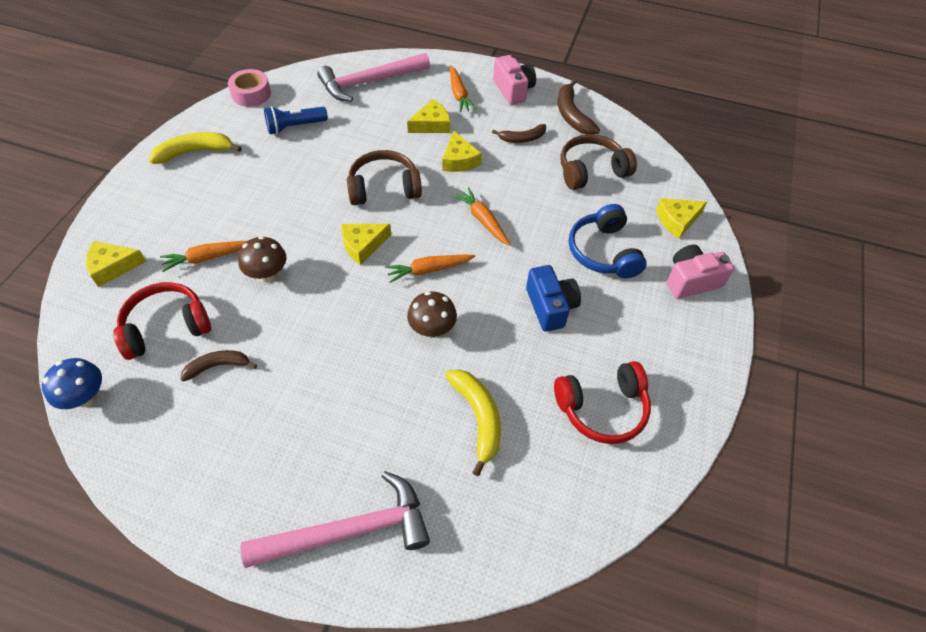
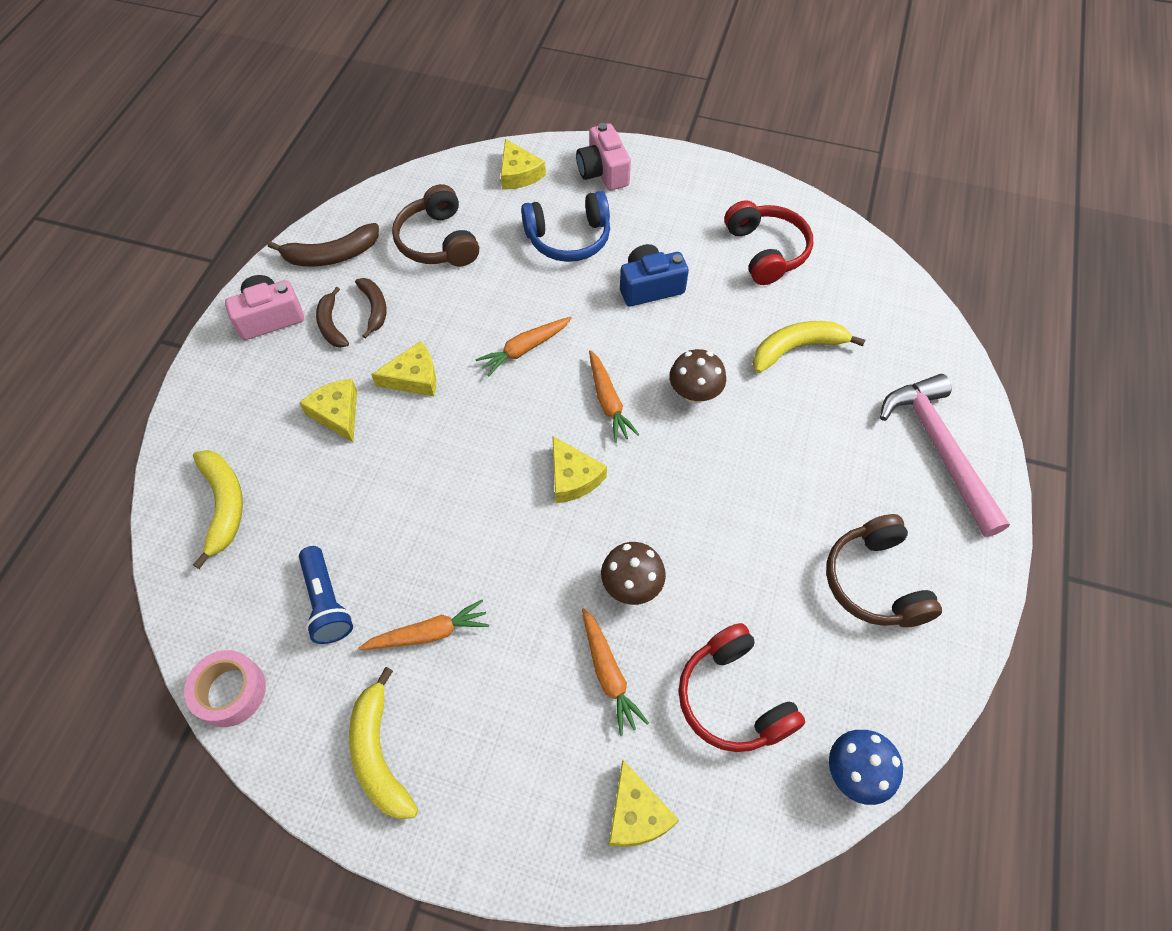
camera: 90 degrees left, 5 degrees up
brown banana [181,350,257,382] -> brown banana moved to [316,287,349,348]
pink hammer [317,53,430,102] -> yellow banana [193,450,243,569]
brown headphones [347,150,422,205] -> brown headphones moved to [826,514,942,627]
orange carrot [450,65,477,113] -> orange carrot moved to [358,600,489,650]

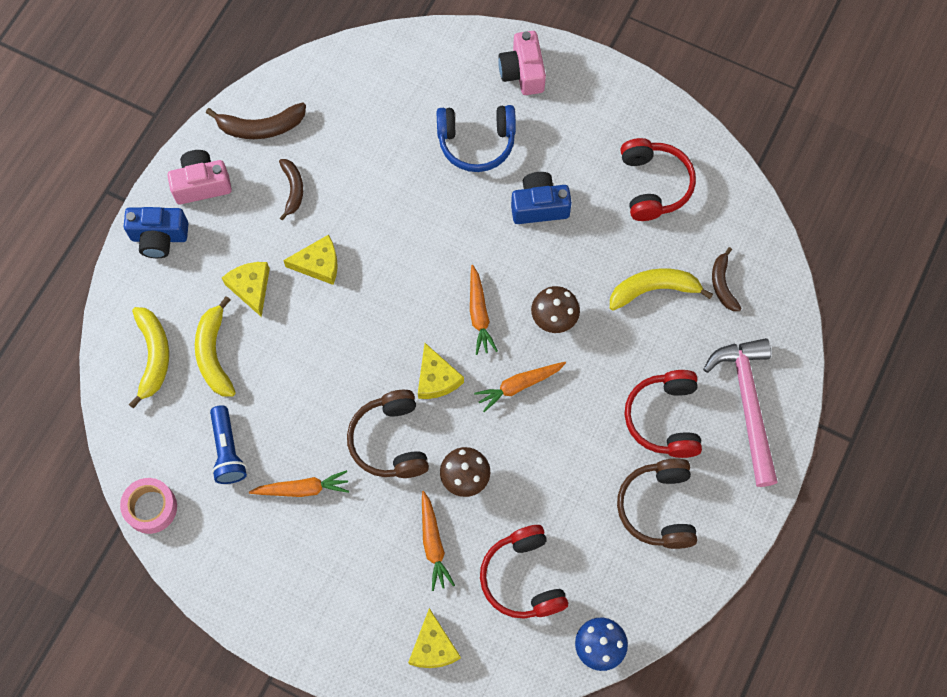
camera: 10 degrees right, 10 degrees up
brown banana [316,287,349,348] -> brown banana moved to [712,247,742,311]
yellow banana [349,667,418,819] -> yellow banana moved to [195,296,236,397]
brown headphones [392,184,479,266] -> brown headphones moved to [347,390,429,478]
orange carrot [475,317,572,376] -> orange carrot moved to [474,362,566,412]
yellow cheese [501,139,546,190] -> none
none -> blue camera [124,207,188,258]
none -> red headphones [624,370,702,458]

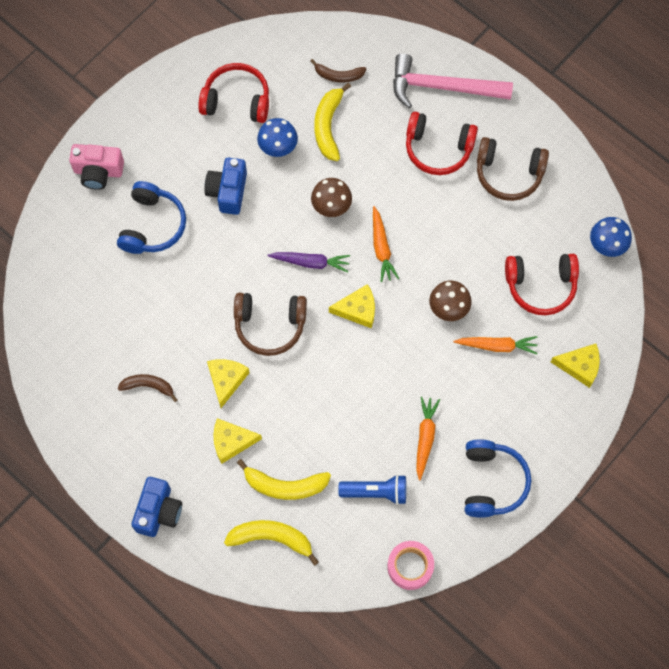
camera: 75 degrees left, 0 degrees up
pink camera [168,150,232,204] -> none
brown banana [206,102,306,139] -> none
brown headphones [347,390,429,478] -> brown headphones moved to [234,293,307,356]
orange carrot [470,265,498,355] -> purple carrot [268,252,350,272]
none -> blue mushroom [257,118,298,157]
none -> blue headphones [465,439,531,518]

